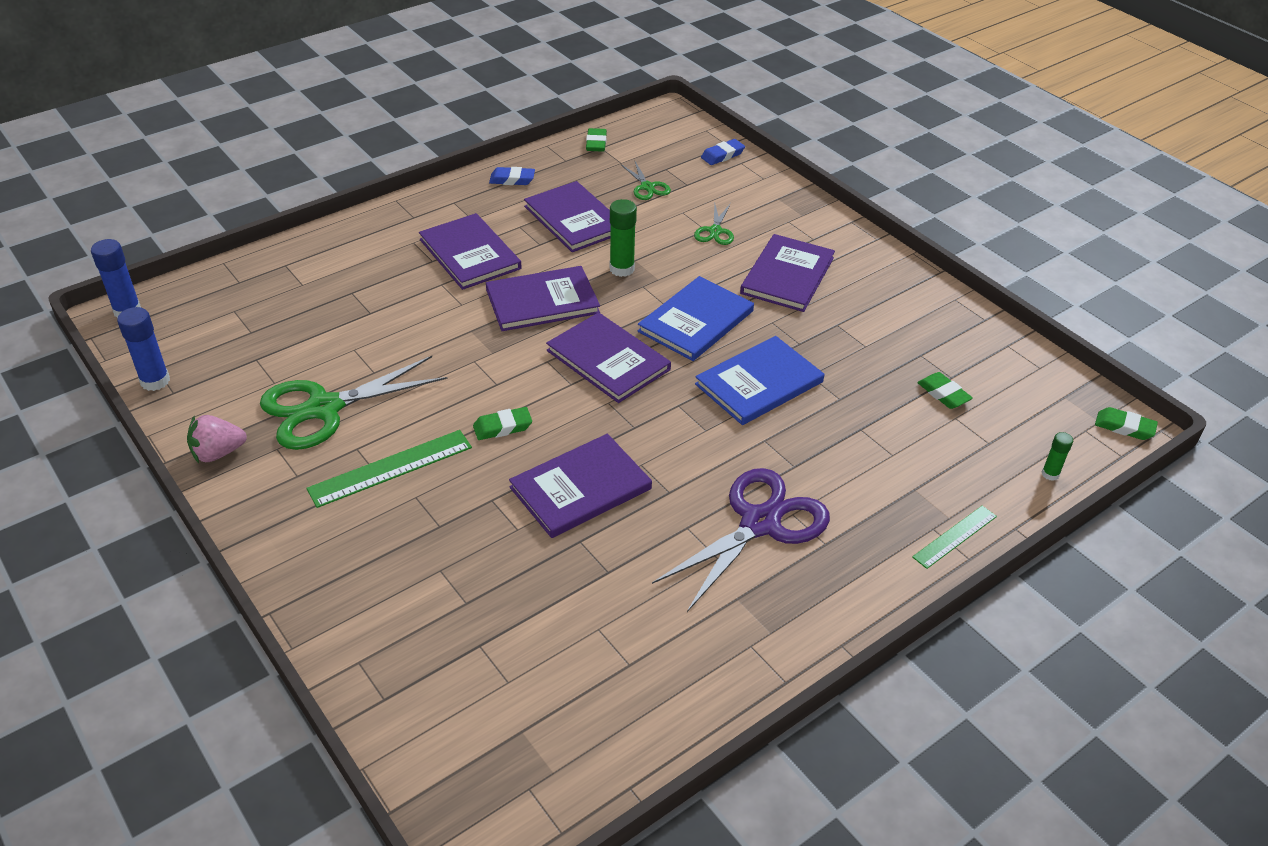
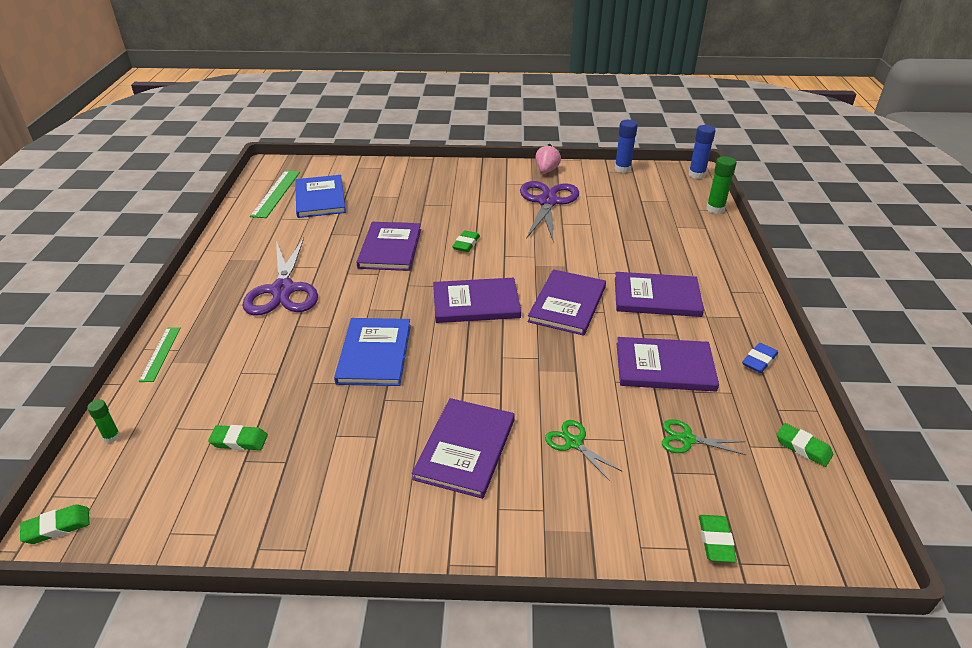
camera: 130 degrees right, 5 degrees down
green scissors [260,356,448,450] -> purple scissors [520,181,579,243]
green ruler [306,430,472,508] -> green ruler moved to [250,171,300,218]
green glue stick [610,199,637,277] -> green glue stick moved to [706,156,737,214]
blue book [638,276,754,361] -> blue book moved to [295,175,346,218]
blue eraser [701,139,745,165] -> green eraser [699,515,737,562]
purple book [740,234,835,312] -> purple book turned 45 degrees clockwise [412,398,515,499]

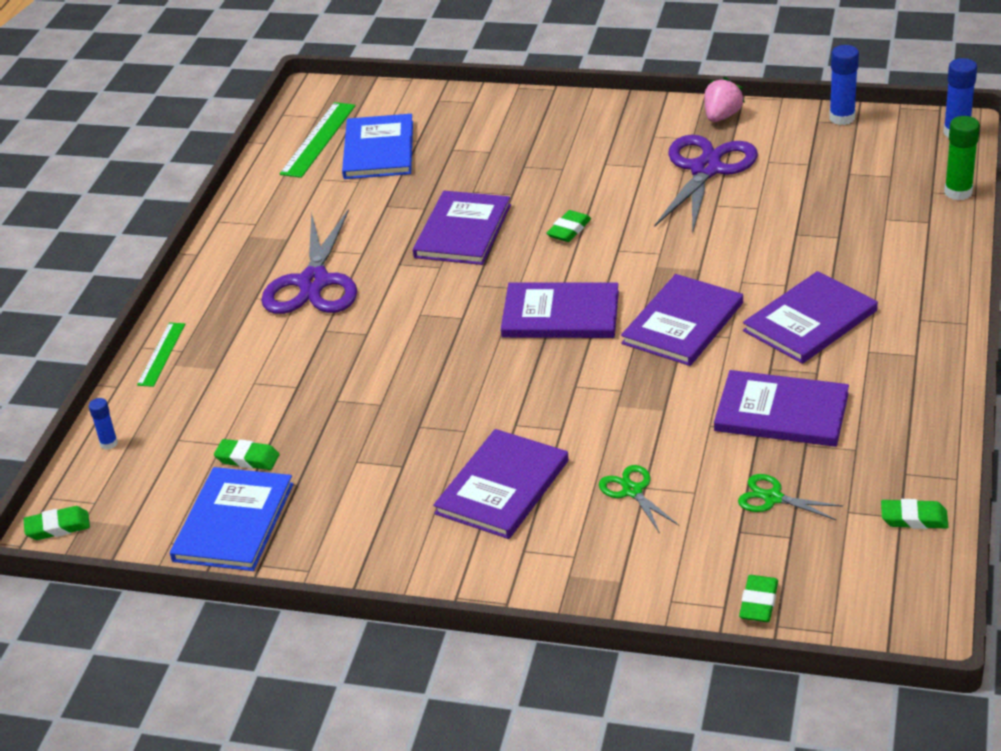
camera: 15 degrees right, 0 degrees up
green glue stick [87,399,120,443] -> blue glue stick [89,398,118,450]
blue book [334,318,411,386] -> blue book moved to [170,467,293,571]
purple book [615,272,704,317] -> purple book turned 60 degrees counterclockwise [743,271,878,364]
blue eraser [742,343,778,373] -> none
green eraser [777,423,833,467] -> green eraser turned 45 degrees counterclockwise [881,499,948,529]

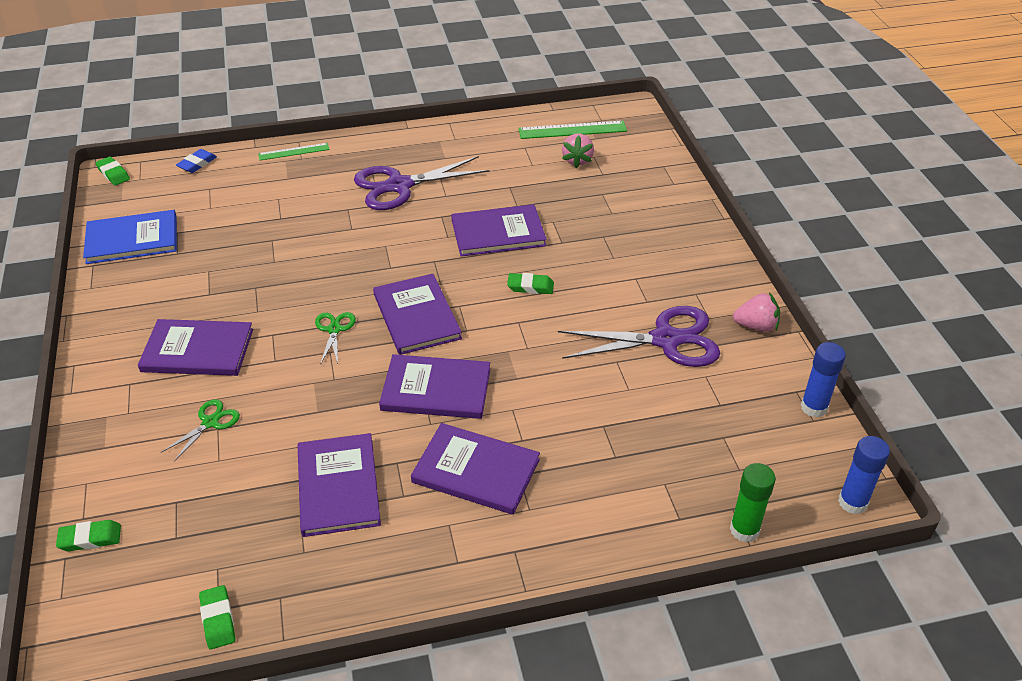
camera: 60 degrees right, 5 degrees up
blue glue stick [89,398,118,450] -> blue eraser [176,149,217,173]
green eraser [214,439,279,470] -> none
blue book [342,114,413,179] -> pink strawberry [562,133,594,168]
green scissors [738,474,843,520] -> green scissors moved to [315,312,356,365]

